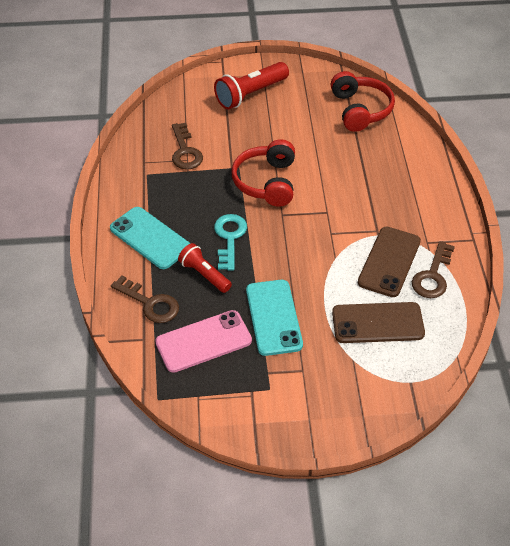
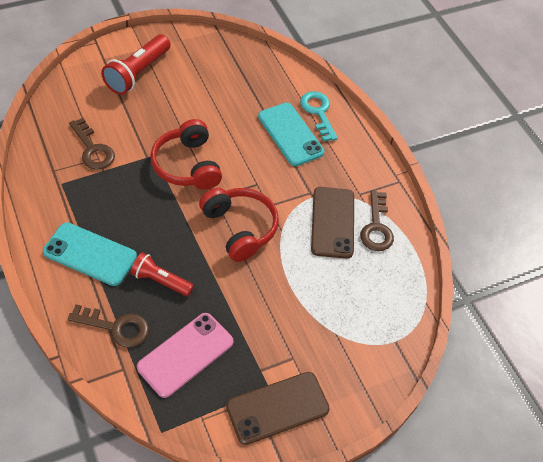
camera: 25 degrees left, 5 degrees up
turquoise key [214,214,247,271] -> turquoise key moved to [300,91,338,142]
turquoise phone [246,280,303,356] -> turquoise phone moved to [258,103,324,166]
red headphones [331,71,395,132] -> red headphones moved to [199,188,279,262]
brown phone [332,302,425,343] -> brown phone moved to [226,372,330,445]

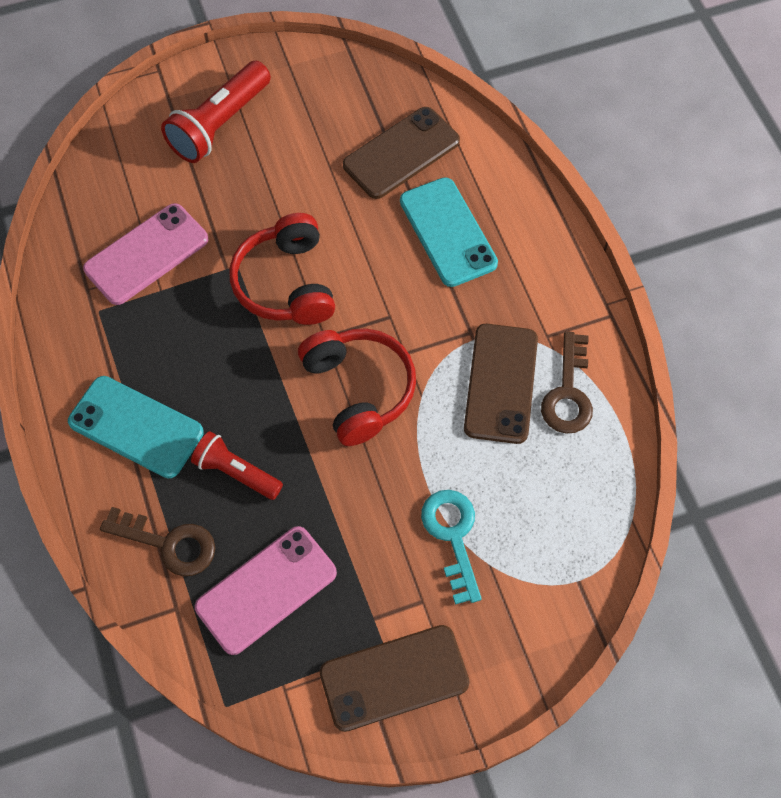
camera: 10 degrees right, 10 degrees up
brown key [69,118,115,170] -> pink phone [83,203,208,305]
turquoise key [300,91,338,142] -> turquoise key moved to [421,490,482,605]
none -> brown phone [343,107,460,199]

